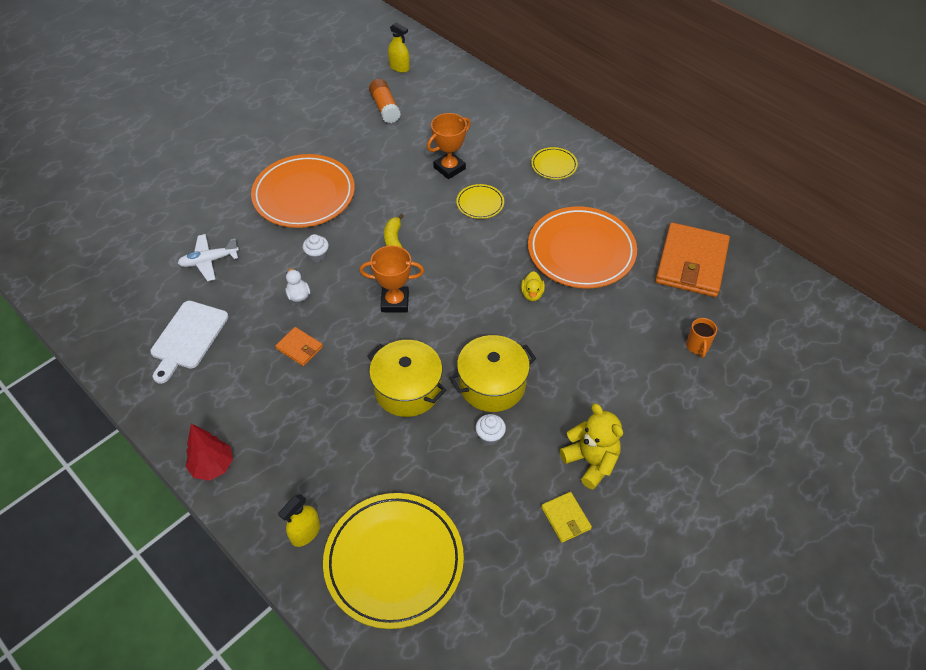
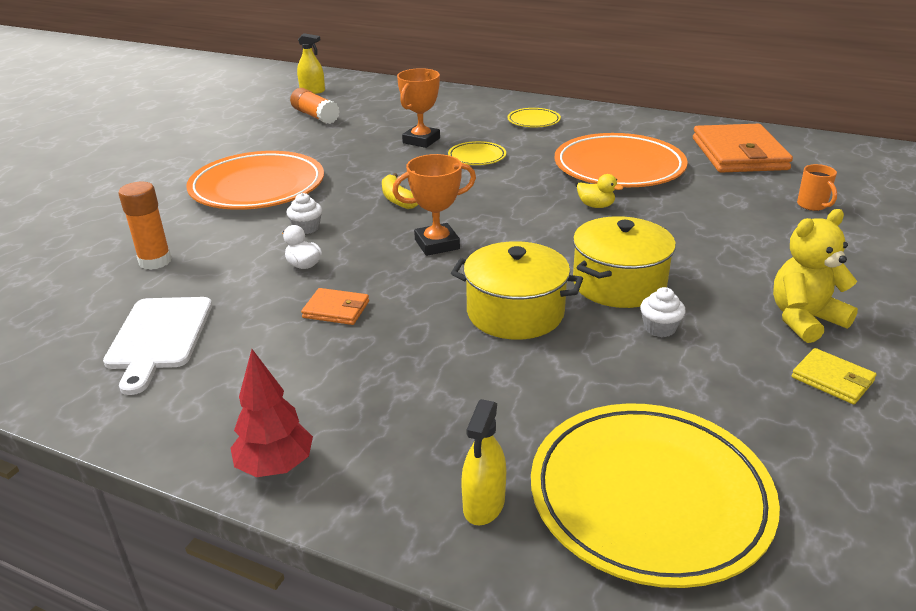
camera: 20 degrees left, 20 degrees down
white plane [178,234,239,281] -> orange glue stick [118,182,172,270]
yellow duck [521,271,545,301] -> yellow duck turned 45 degrees counterclockwise [577,174,623,208]
yellow teddy bear [560,403,623,489] -> yellow teddy bear turned 60 degrees counterclockwise [773,209,858,343]

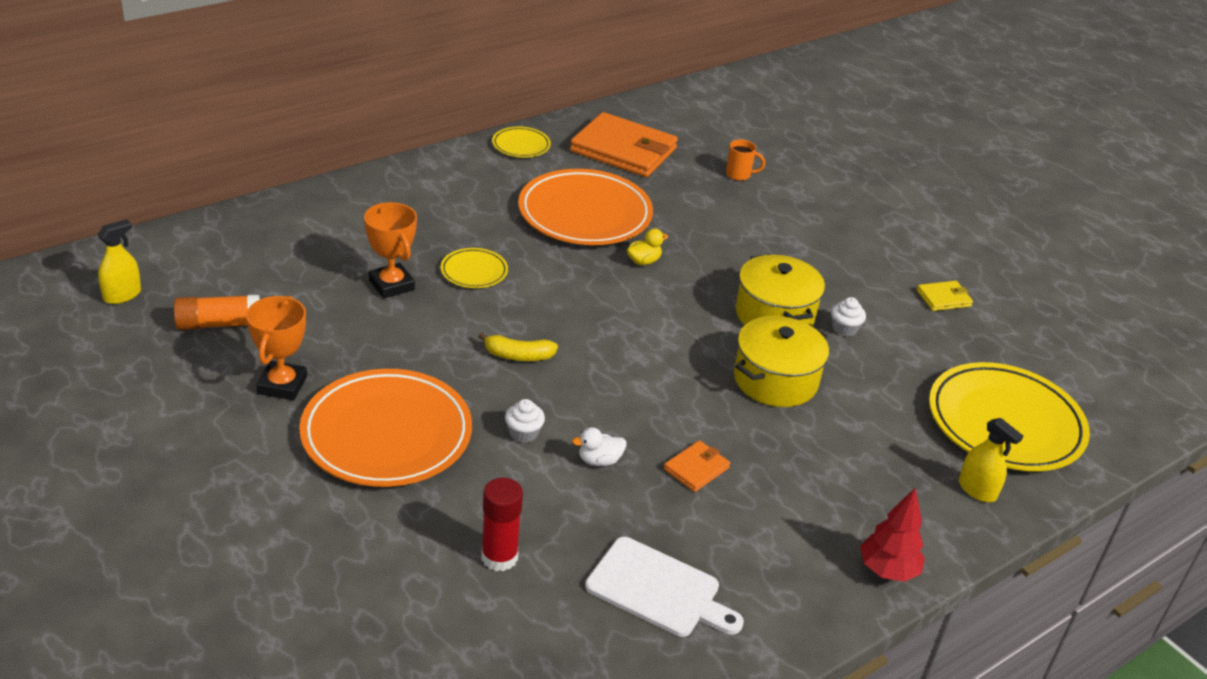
camera: 65 degrees left, 5 degrees up
orange glue stick [118,182,172,270] -> red glue stick [481,478,523,571]
orange trophy [392,154,476,256] -> orange trophy moved to [246,296,307,400]
yellow plate [507,108,561,127] -> yellow plate moved to [492,127,551,158]
yellow teddy bear [773,209,858,343] -> none

